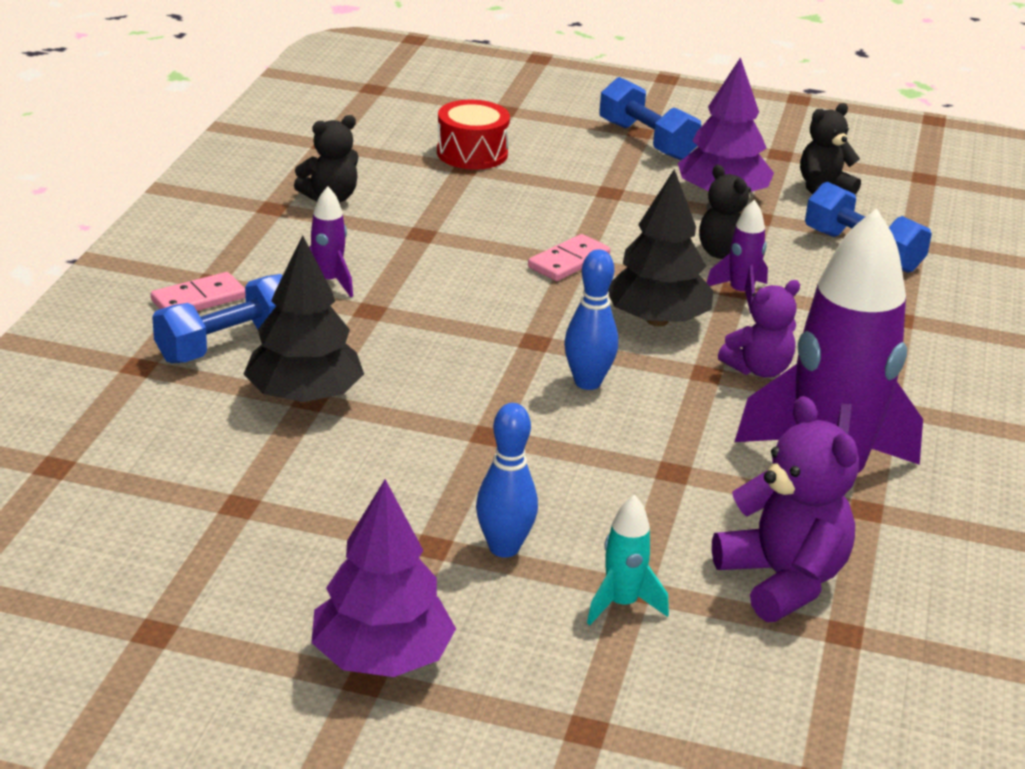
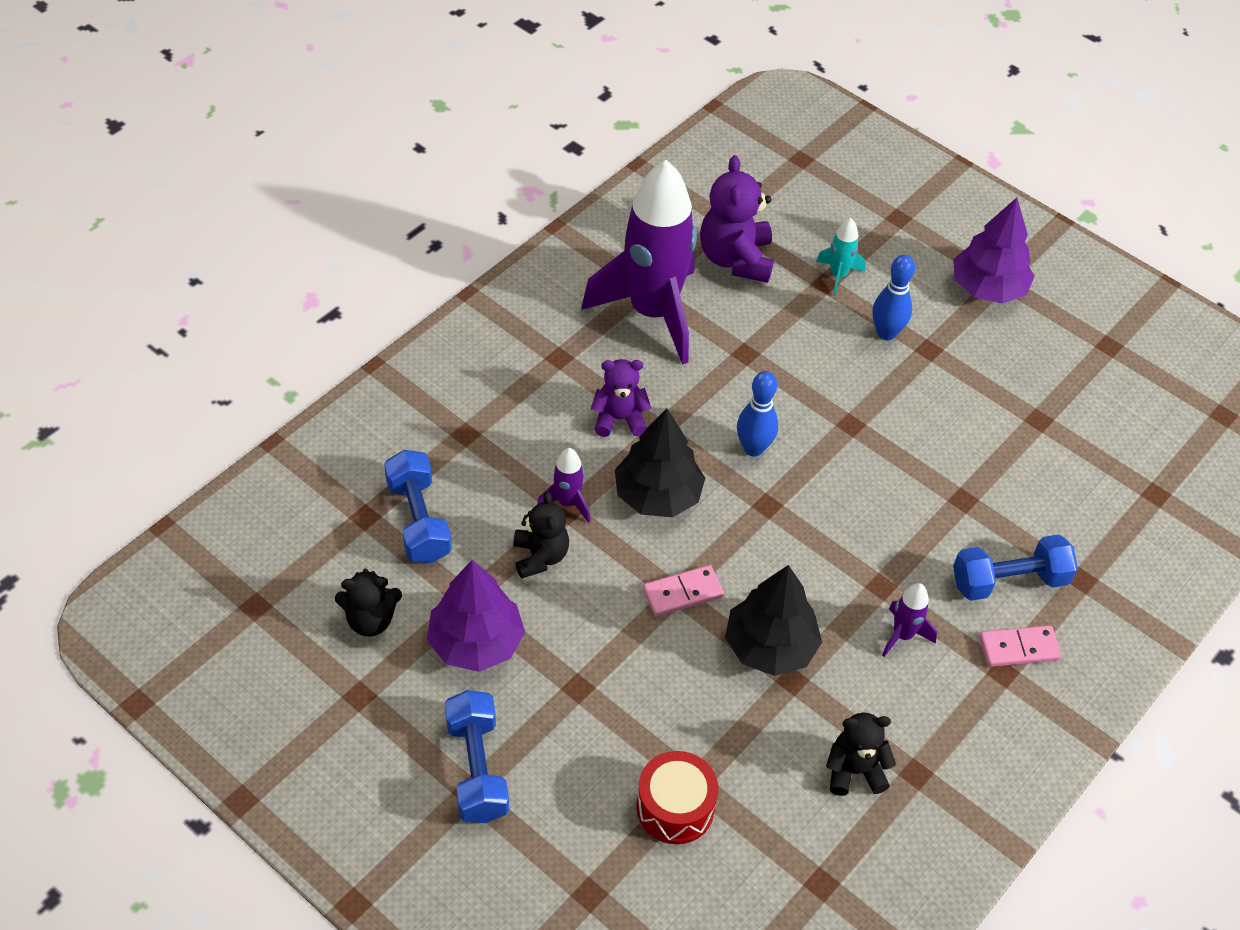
camera: 155 degrees left, 20 degrees up
black tree [244,235,364,404] -> black tree moved to [725,565,822,676]

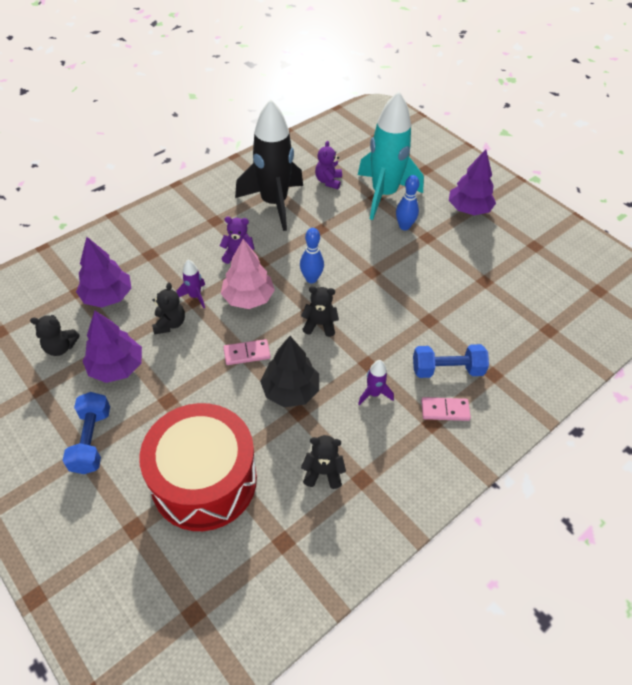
camera: 10 degrees right, 0 degrees up
blue dumbbell [384,450,452,563] -> purple tree [76,237,132,308]
purple rocket [581,160,697,365] -> black rocket [235,99,303,231]
black tree [615,408,705,517] -> pink tree [221,239,275,309]
red drum [636,751,718,844] -> red drum [139,403,257,531], size x2.12
purple teddy bear [700,155,774,283] -> purple teddy bear [315,141,342,189], size x0.64
turquoise rocket [816,218,866,296] -> turquoise rocket [358,91,424,220], size x2.48
none -> black teddy bear [301,286,339,337]

